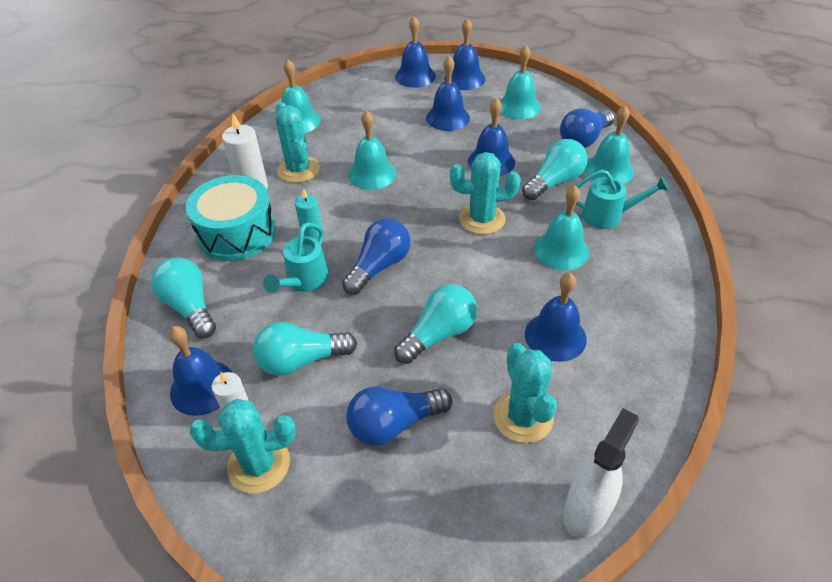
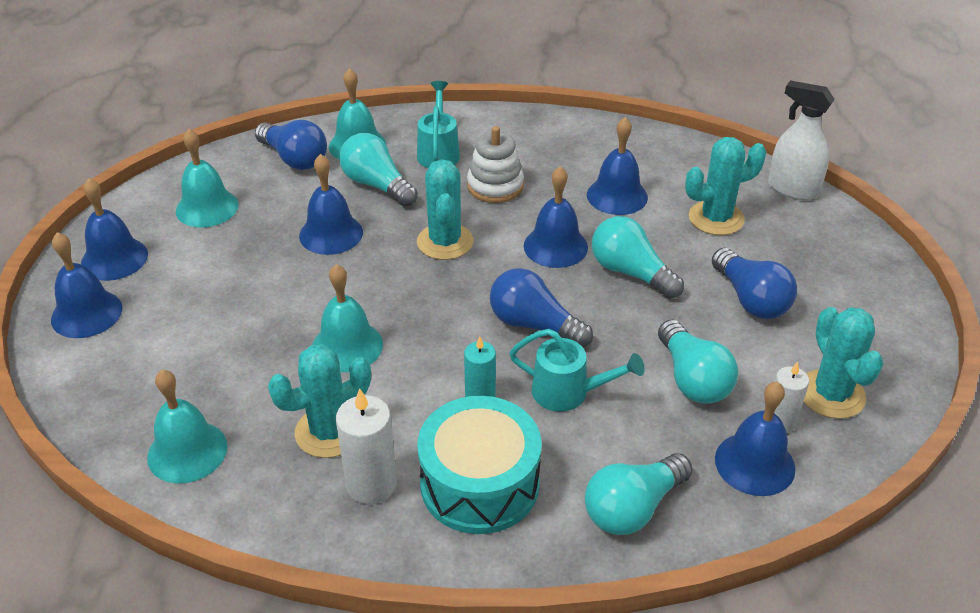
camera: 95 degrees left, 5 degrees down
blue bell [426,56,470,131] -> blue bell moved to [524,166,588,268]
turquoise bell [534,185,589,270] -> white stacking toy [467,126,524,203]

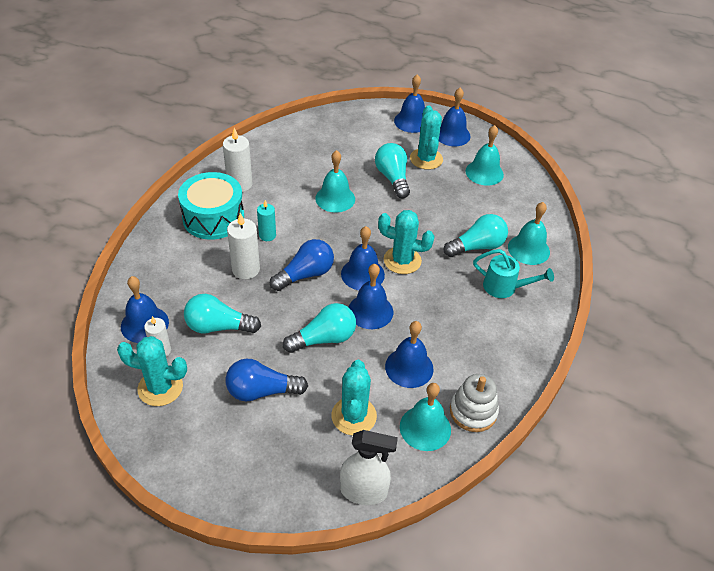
camera: 110 degrees right, 5 degrees up
turquoise bell [147,370,227,484] -> turquoise bell moved to [400,383,451,451]
blue light bulb [255,120,327,170] -> none
turquoise cactus [268,344,371,458] -> turquoise cactus moved to [410,105,443,170]
blue bell [299,154,363,255] -> blue bell moved to [341,226,385,290]
white stacking toy [467,126,524,203] -> white stacking toy moved to [450,374,499,432]
turquoise watering can [510,329,645,412] -> white candle [227,213,260,279]
turquoise light bulb [585,453,693,535] -> turquoise light bulb moved to [375,143,410,198]
white spray bottle [768,80,835,200] -> white spray bottle turned 45 degrees clockwise [340,430,398,505]

